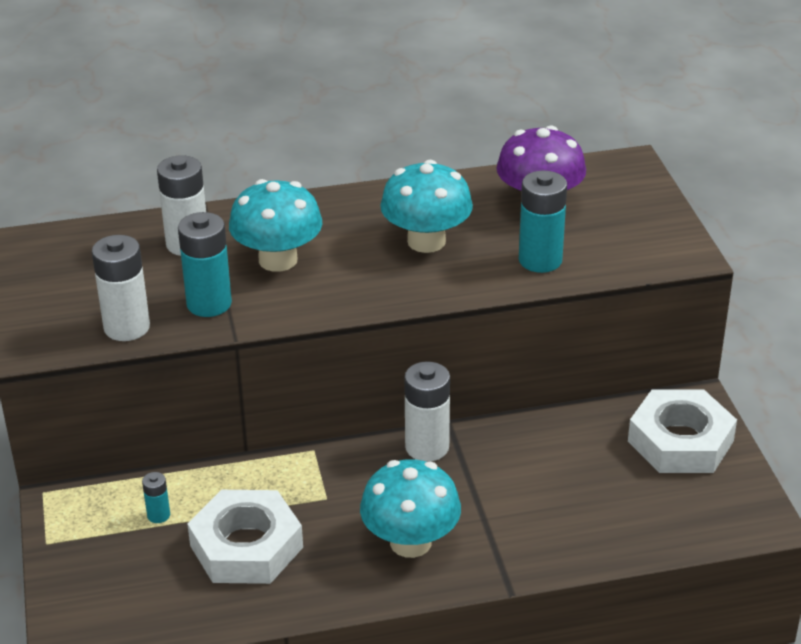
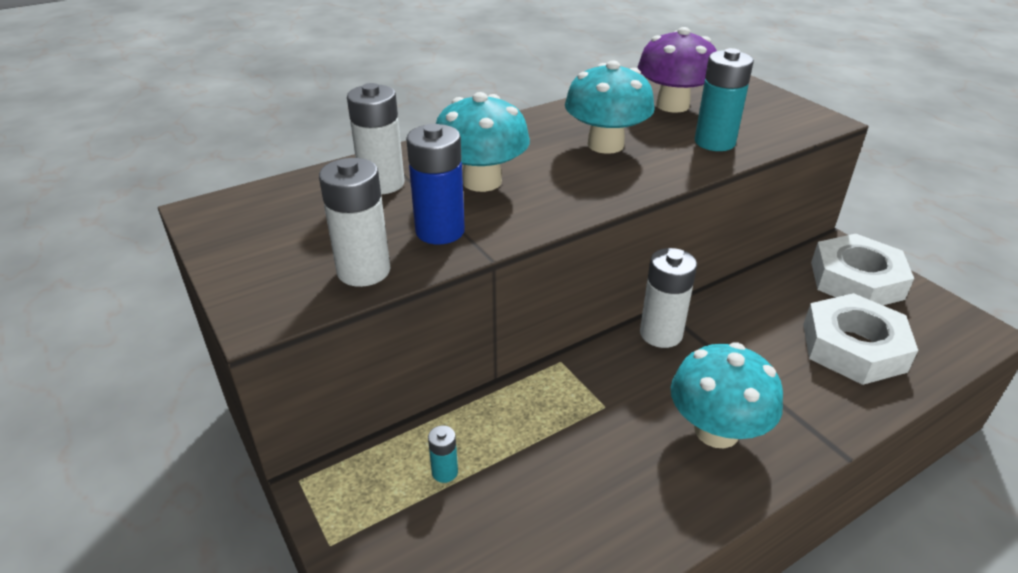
camera: 20 degrees left, 0 degrees up
turquoise battery [178,212,232,317] -> blue battery [406,123,465,244]
white nut [187,490,303,584] -> white nut moved to [803,293,918,385]

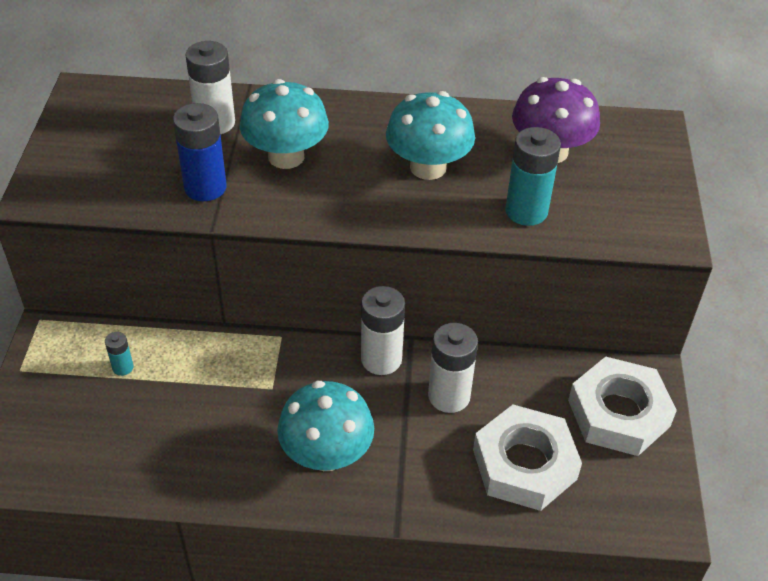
camera: 35 degrees right, 10 degrees up
white battery [319,158,390,287] -> white battery moved to [428,323,478,413]

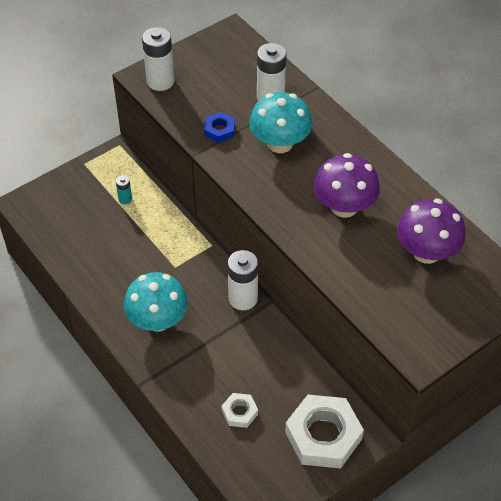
camera: 50 degrees right, 5 degrees up
blue battery [173,103,227,201] -> blue nut [204,112,235,143]
turquoise mushroom [386,91,475,180] -> purple mushroom [314,153,380,218]
white battery [428,323,478,413] -> white battery moved to [142,27,174,91]
white nut [473,405,582,511] -> white nut [222,393,258,428], size x0.48
turquoise battery [505,127,561,226] -> none

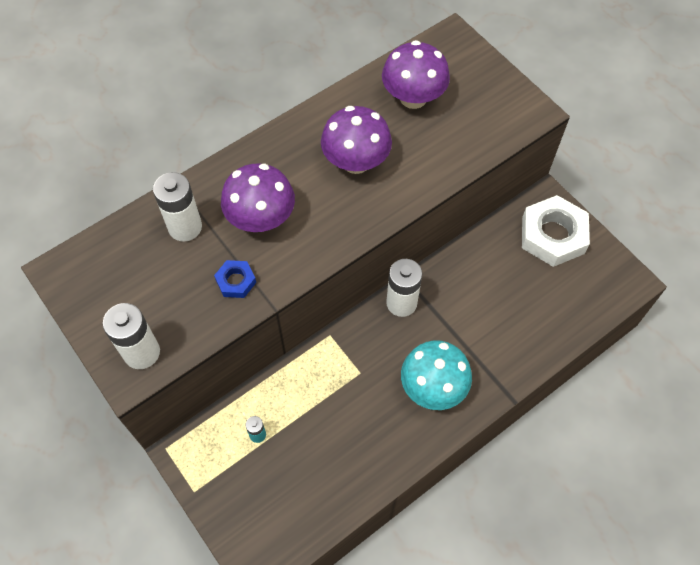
camera: 90 degrees left, 10 degrees up
white nut [222,393,258,428] -> none
turquoise mushroom [249,92,312,153] -> purple mushroom [221,163,295,232]

